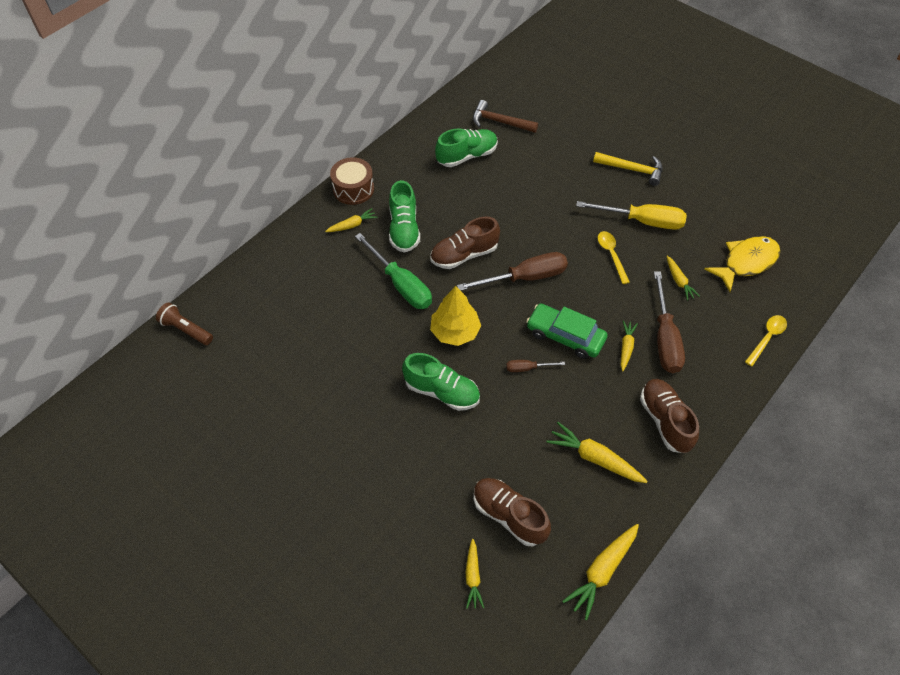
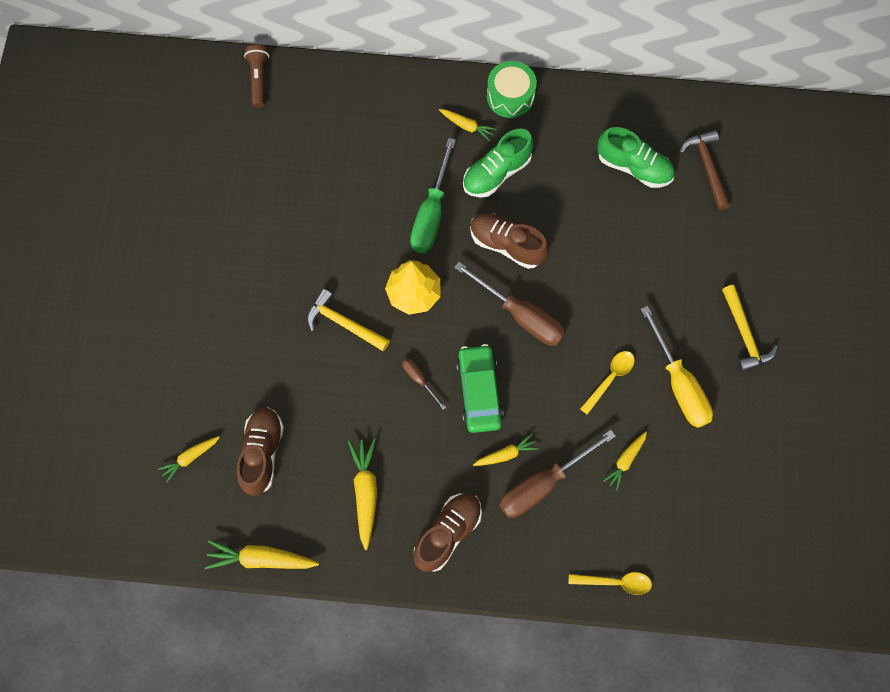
camera: 55 degrees right, 15 degrees up
brown drum [330,157,374,205] -> green drum [487,61,537,118]
green shoe [402,353,480,411] -> yellow hammer [307,289,390,351]
yellow fish [704,236,780,292] -> none

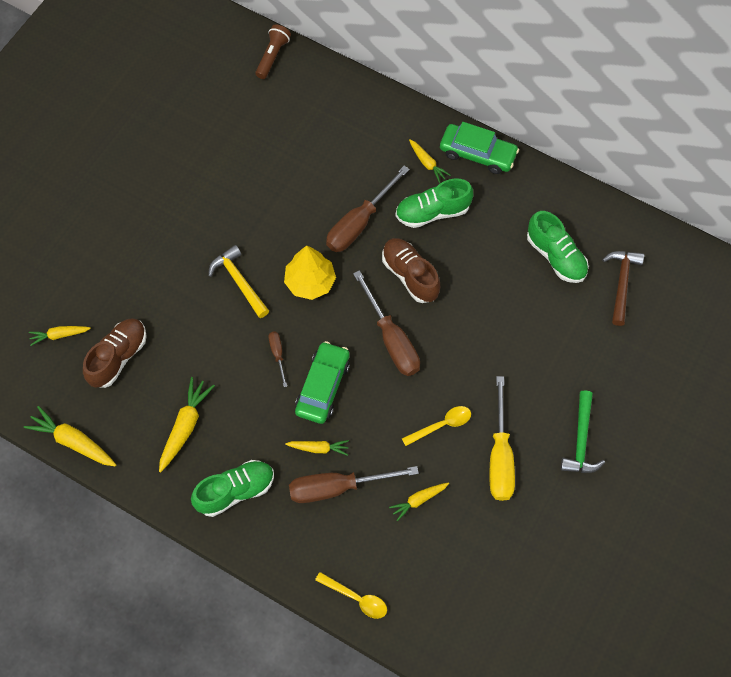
camera: 25 degrees right, 5 degrees down
green screwdriver [410,138,456,253] -> brown screwdriver [326,165,410,252]
brown shoe [414,493,482,572] -> green shoe [191,460,274,517]
green drum [487,61,537,118] -> green car [440,122,519,174]
yellow hammer [722,285,778,372] -> green hammer [560,390,605,473]

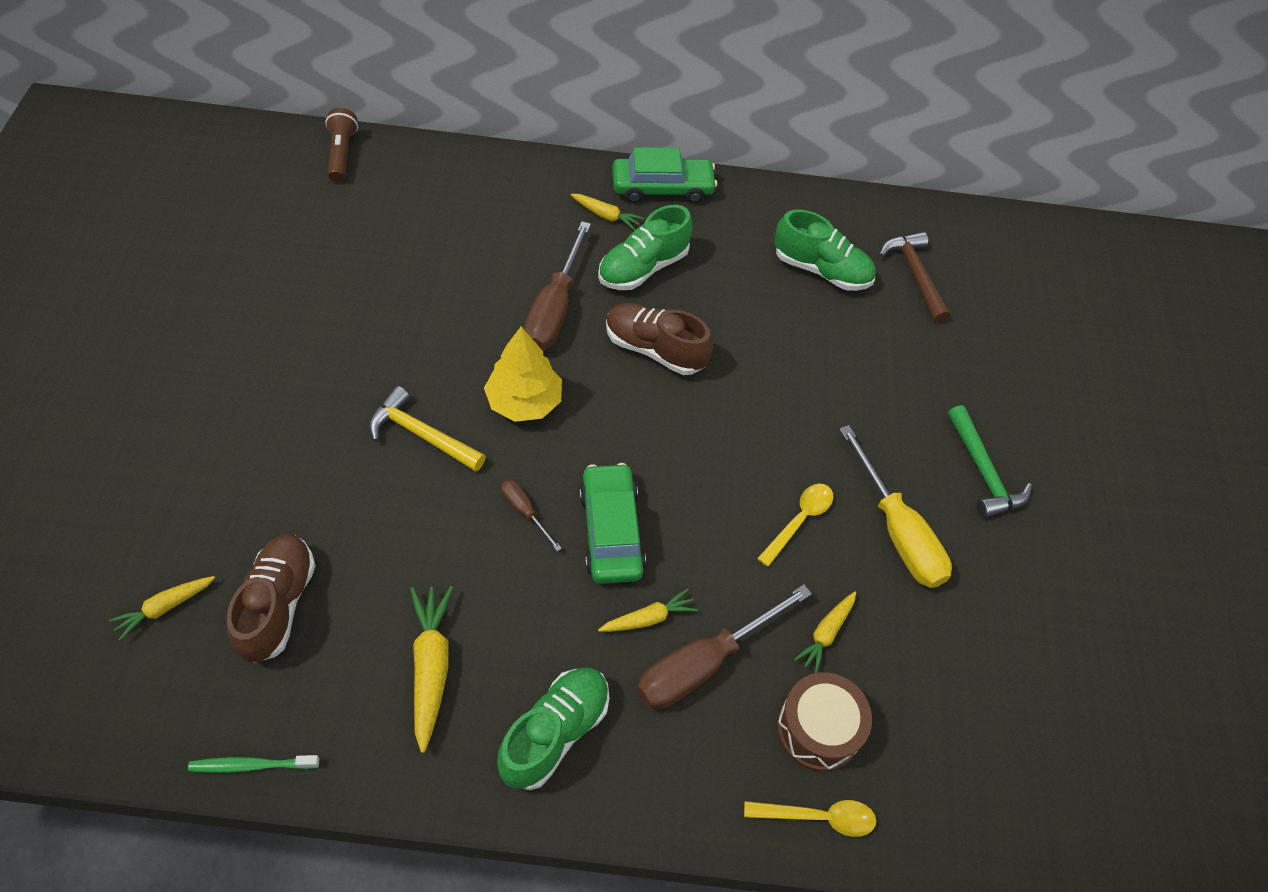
camera: 30 degrees left, 10 degrees down
yellow carrot [24,406,116,466] -> green toothbrush [188,755,319,773]
brown screwdriver [353,270,420,376] -> none
none -> brown drum [777,672,872,772]

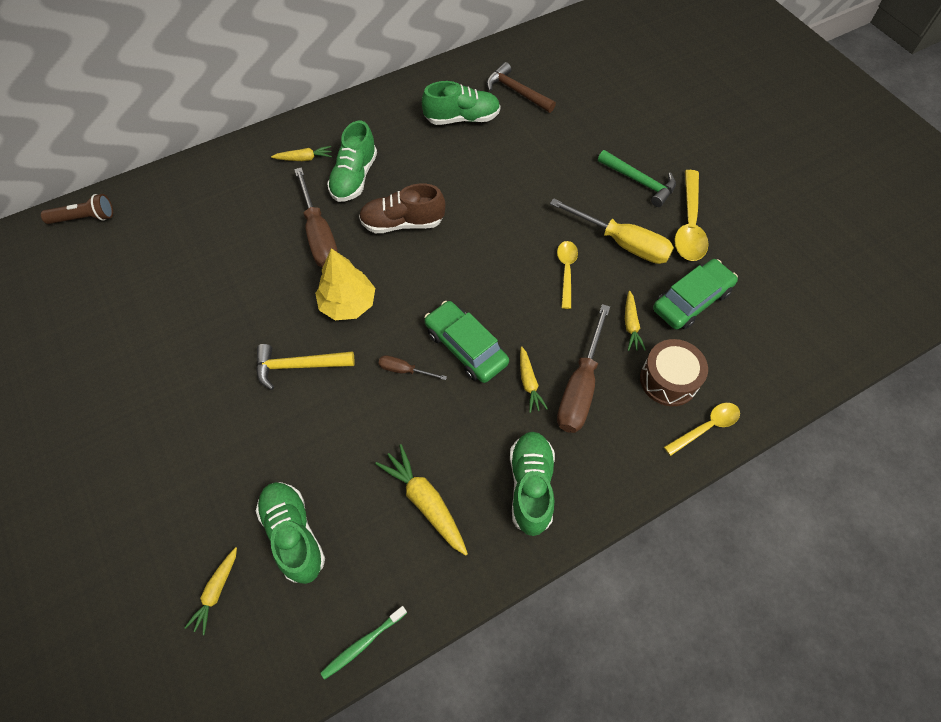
camera: 30 degrees left, 5 degrees up
brown shoe [227,534,315,663] -> green shoe [256,482,325,584]
brown flashlight [325,108,358,182] -> brown flashlight turned 120 degrees clockwise [41,194,113,224]
yellow carrot [598,588,698,632] -> yellow carrot turned 135 degrees clockwise [520,346,548,413]
green car [612,147,717,203] -> green car moved to [653,259,738,330]
none -> yellow spoon [675,170,709,261]

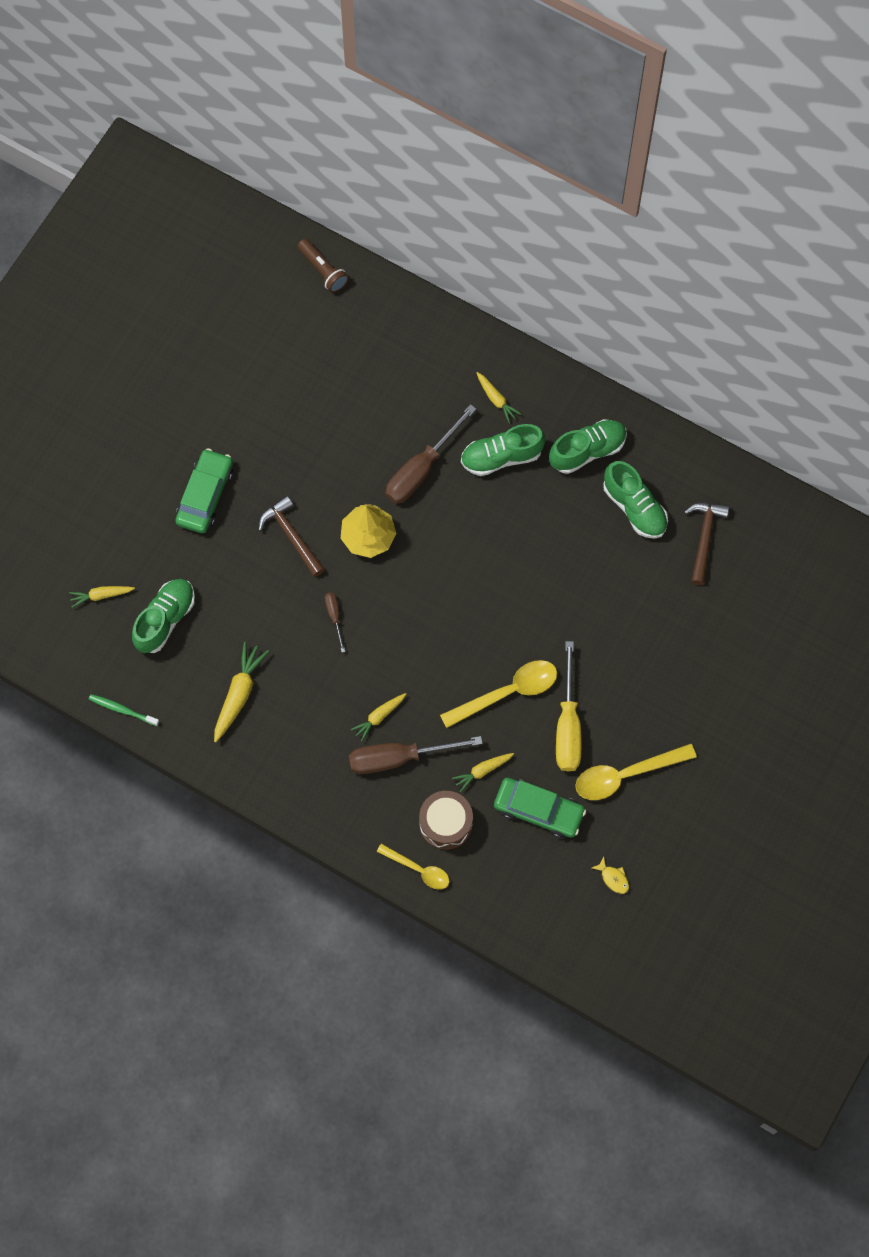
camera: 60 degrees right, 10 degrees up
yellow hammer [256,344,355,390] -> brown hammer [258,496,325,577]
brown shoe [359,184,446,233] -> none
green car [424,301,509,383] -> green car moved to [175,448,233,533]
green shoe [510,432,555,536] -> green shoe moved to [549,419,627,474]
yellow spoon [557,241,578,309] -> yellow spoon [440,660,557,728], size x1.60
green hammer [598,150,676,207] -> none
none -> yellow fish [592,856,629,894]

